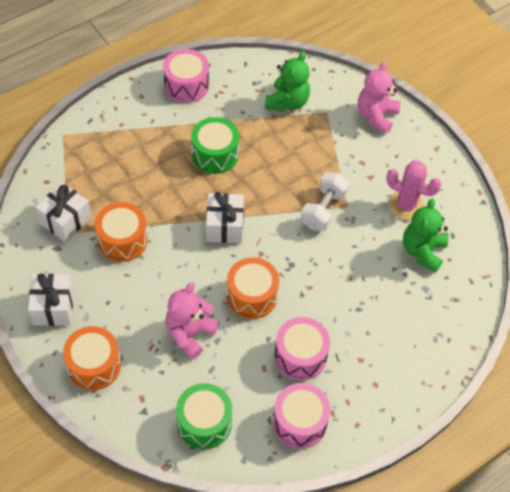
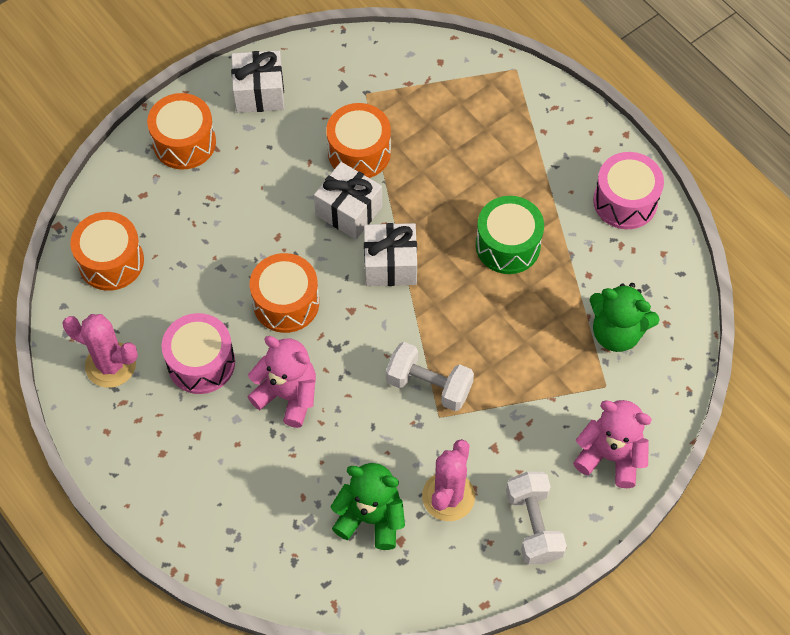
camera: 90 degrees right, 5 degrees up
white gift [35,182,91,242] -> white gift moved to [314,162,382,239]
pink teddy bear [165,282,219,359] -> pink teddy bear moved to [247,336,316,428]
green drum [176,383,232,449] -> orange drum [70,212,144,291]
pink drum [273,383,331,449] -> pink cactus [63,314,138,388]
none -> white dumbbell [506,472,567,565]

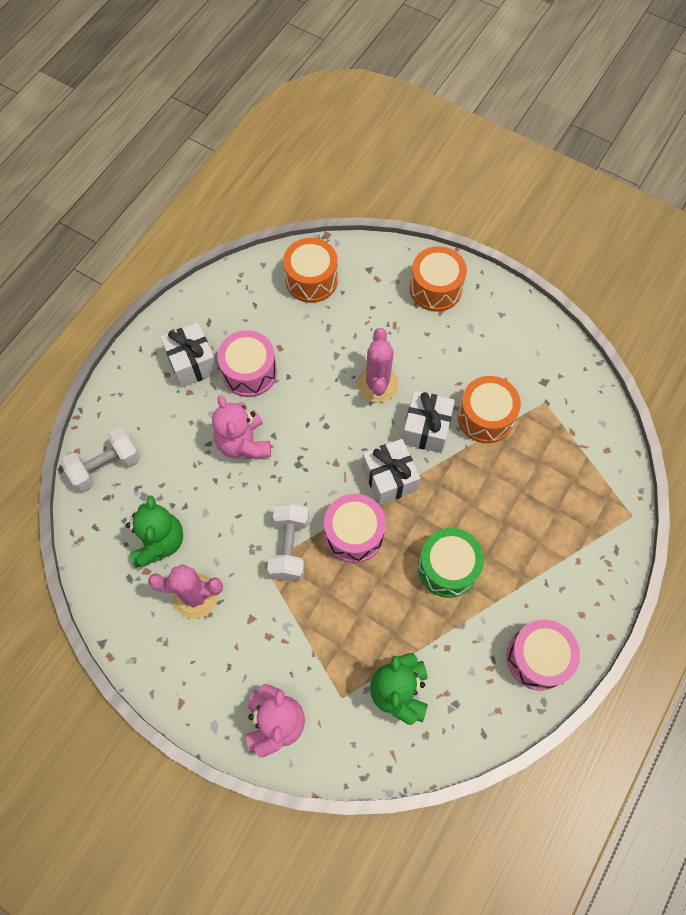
camera: 70 degrees right, 5 degrees up
pink cactus [63,314,138,388] -> pink cactus moved to [357,328,399,403]
white gift [231,50,284,113] -> white gift moved to [160,322,219,387]
pink teddy bear [247,336,316,428] -> pink teddy bear turned 150 degrees clockwise [212,395,271,459]
orange drum [250,253,319,333] -> none
white dumbbell [506,472,567,565] -> white dumbbell moved to [61,428,140,492]
none -> pink drum [324,494,386,563]

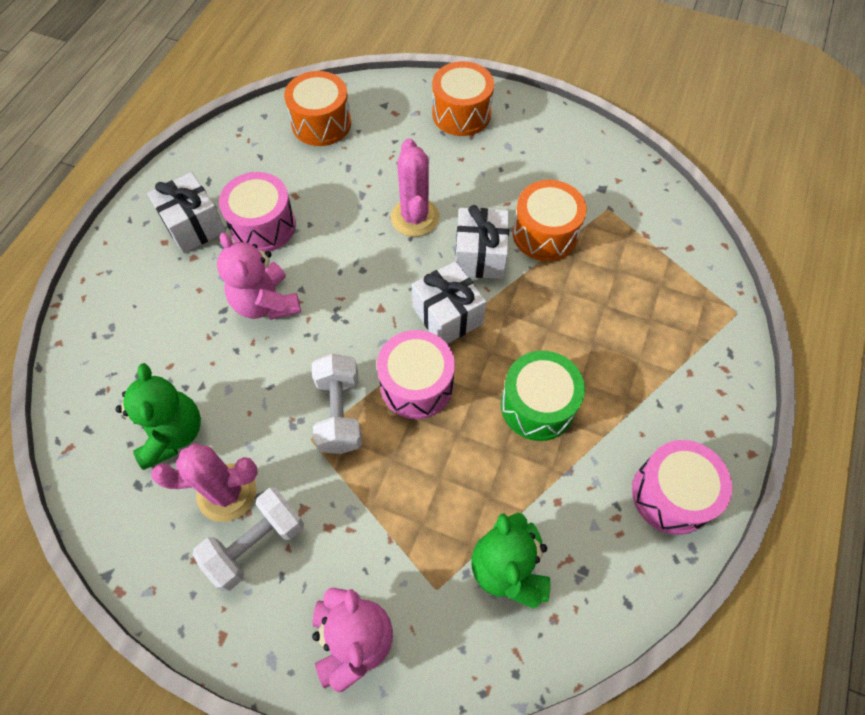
camera: 10 degrees left, 5 degrees down
white dumbbell [61,428,140,492] -> white dumbbell moved to [193,488,304,591]

